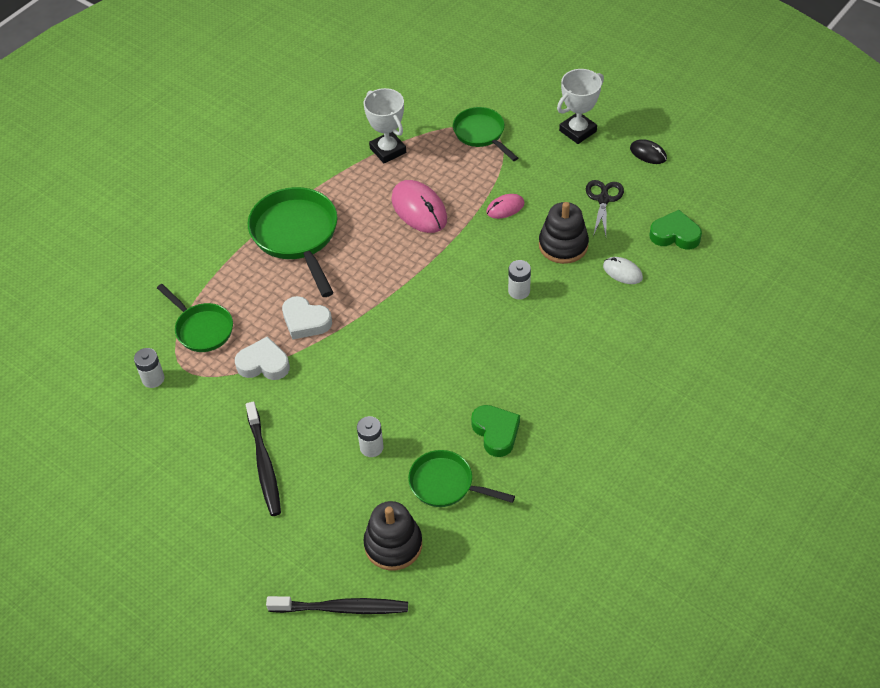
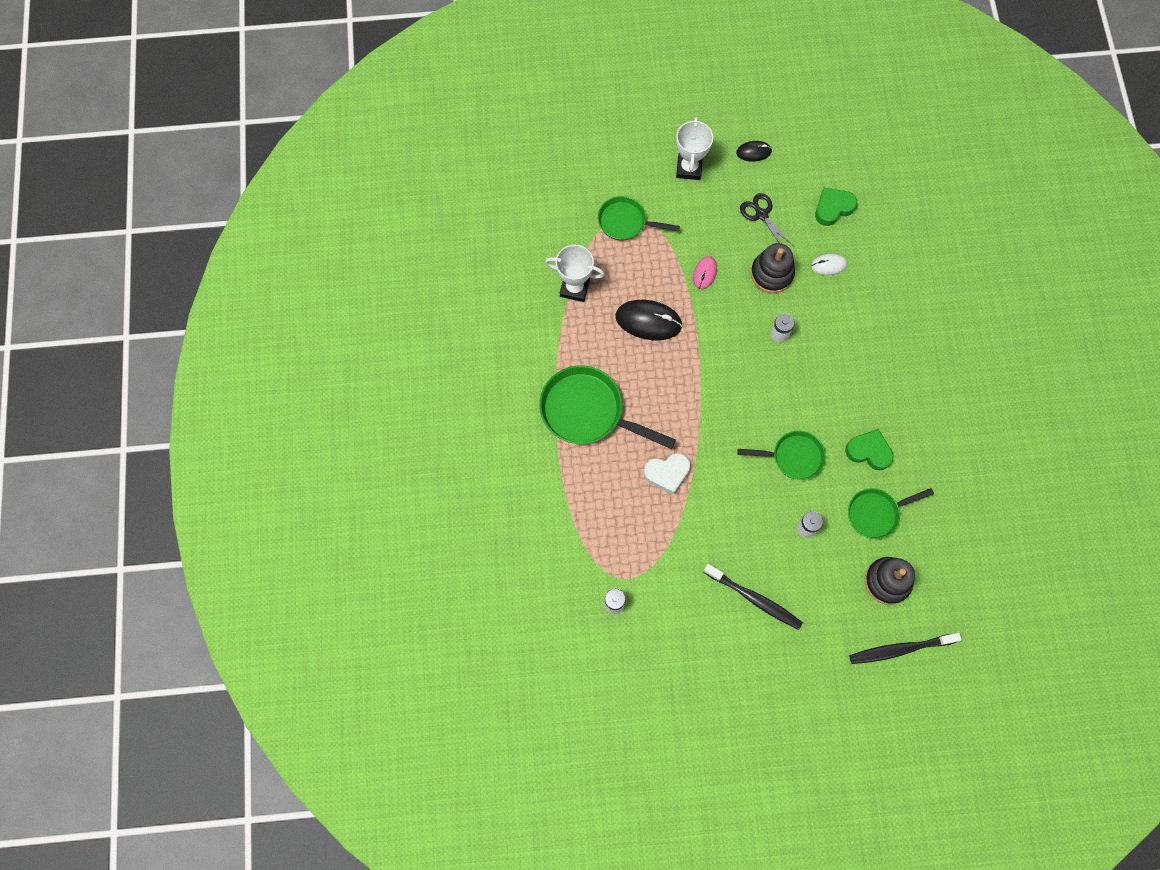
camera: 45 degrees left, 20 degrees up
green pan [157,284,233,352] -> green pan moved to [737,431,826,480]
white heart [235,336,290,380] -> none
black toothbrush [266,596,408,614] -> black toothbrush turned 150 degrees counterclockwise [849,633,962,664]
pink mouse [391,180,447,233] -> black mouse [616,300,683,340]

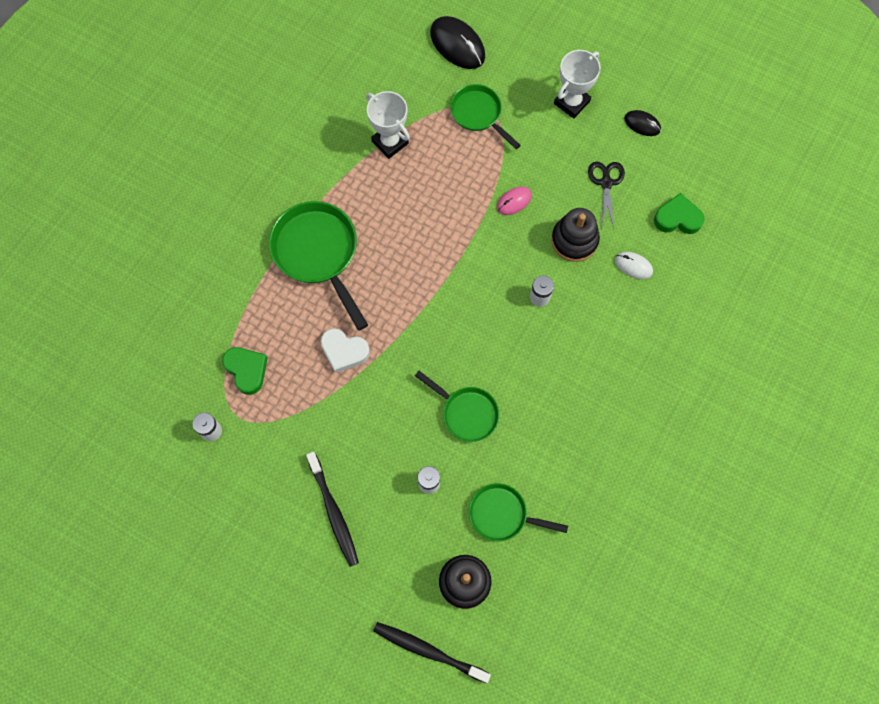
camera: 35 degrees right, 0 degrees up
black mouse [616,300,683,340] -> black mouse moved to [430,16,485,69]
green heart [845,429,894,470] -> green heart moved to [222,347,268,395]

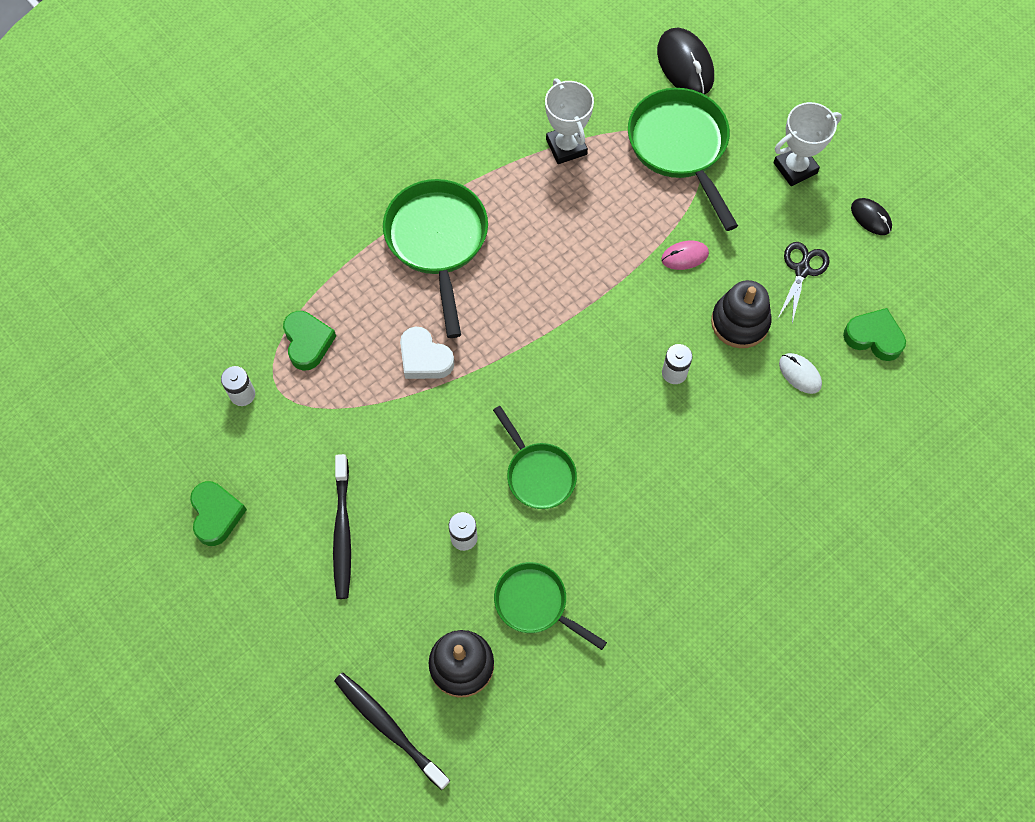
camera: 20 degrees right, 5 degrees down
green pan [450,84,521,149] -> green pan [628,88,738,231], size x1.63
none -> green heart [190,481,247,546]

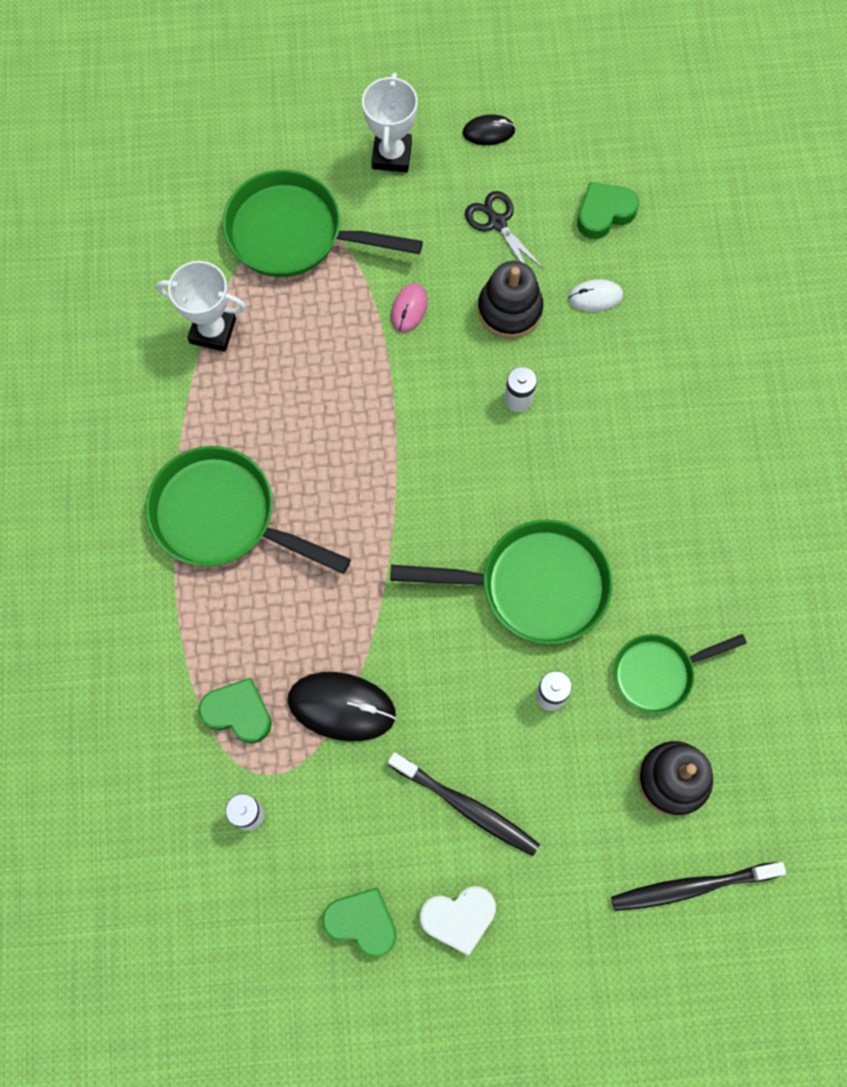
camera: 55 degrees left, 5 degrees up
white heart [400,327,454,379] -> white heart moved to [420,886,496,956]
green pan [493,406,577,509] -> green pan [390,519,613,644], size x1.63
black mouse [657,27,714,95] -> black mouse moved to [288,672,396,741]

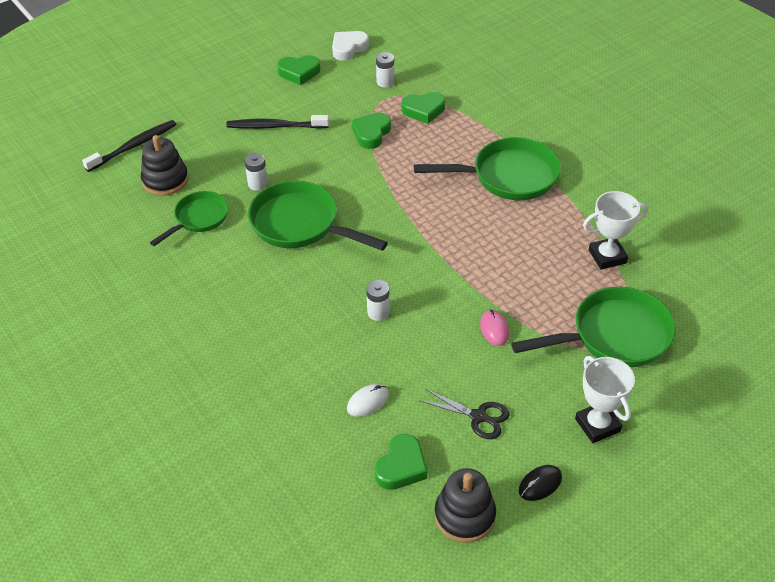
camera: 150 degrees right, 25 degrees down
black mouse [288,672,396,741] -> green heart [352,112,391,149]
green pan [390,519,613,644] -> green pan turned 60 degrees clockwise [248,181,388,251]
white heart [420,886,496,956] -> white heart moved to [332,31,369,61]
black stacking toy [478,261,543,338] -> black stacking toy moved to [435,468,496,543]

